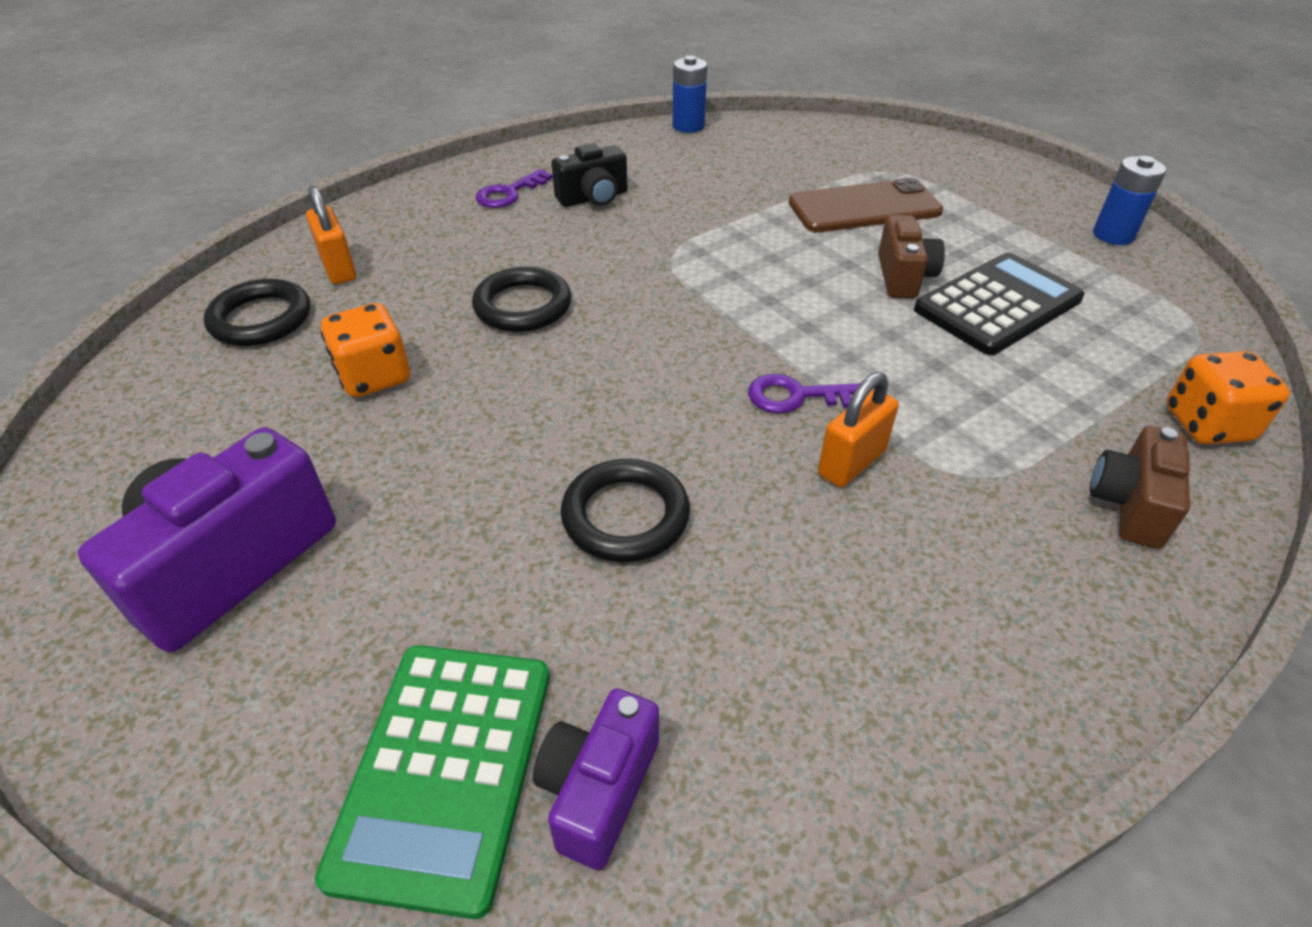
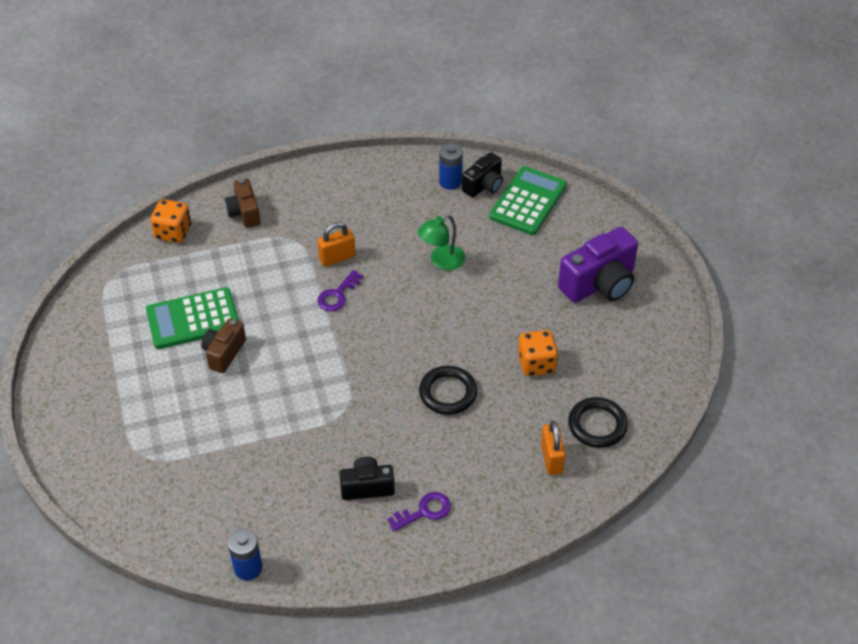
camera: 160 degrees left, 5 degrees up
purple camera [532,689,659,870] -> black camera [462,152,503,198]
black ring [561,459,690,562] -> green lamp [418,214,465,270]
purple key [748,374,860,413] -> purple key turned 105 degrees clockwise [317,270,363,311]
brown phone [789,178,943,232] -> none
black calculator [914,252,1084,355] -> green calculator [146,288,239,349]
brown camera [1090,426,1190,549] -> brown camera turned 120 degrees clockwise [224,178,260,228]
blue battery [1093,156,1167,245] -> blue battery moved to [439,143,463,190]

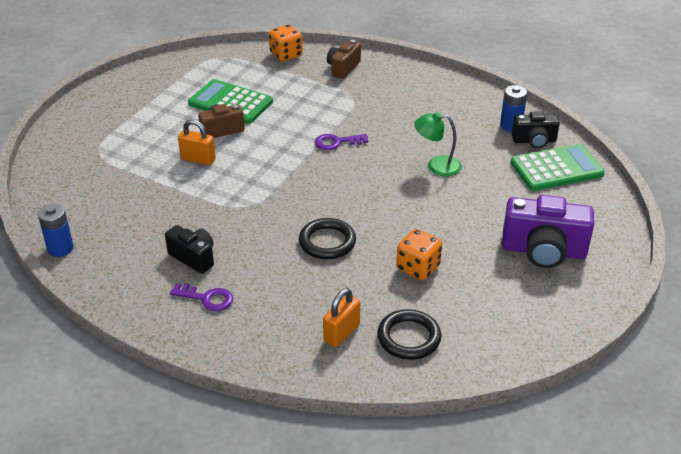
camera: 45 degrees right, 10 degrees down
orange padlock [317,222,356,267] -> orange padlock moved to [178,119,216,166]

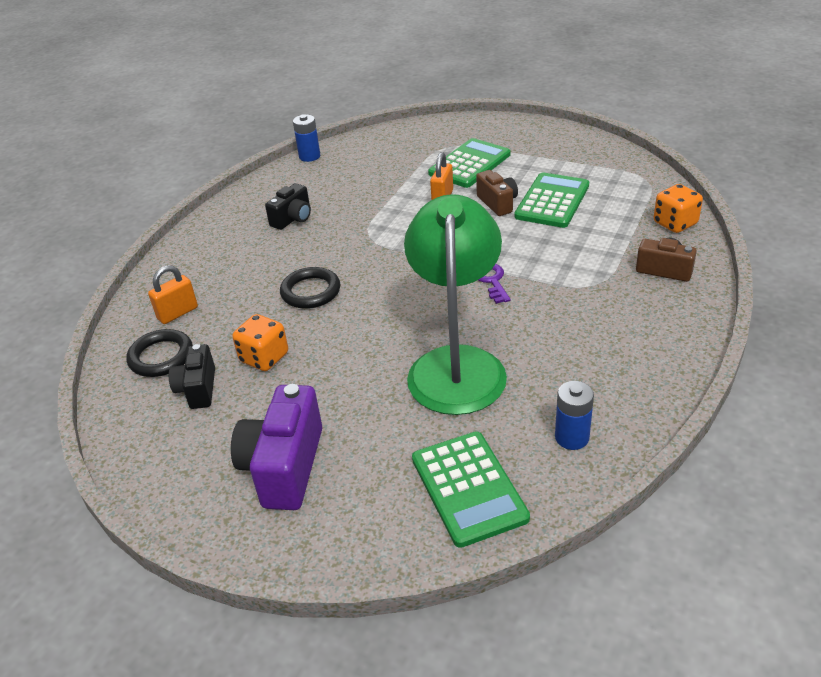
camera: 90 degrees right, 0 degrees up
purple key [170,283,233,311] -> none
orange padlock [323,288,360,347] -> orange padlock turned 75 degrees counterclockwise [148,265,198,324]
green lamp [414,112,462,176] -> green lamp [404,194,507,415], size x2.20
black camera [512,111,560,148] -> black camera moved to [169,344,215,409]
none -> green calculator [428,138,510,188]

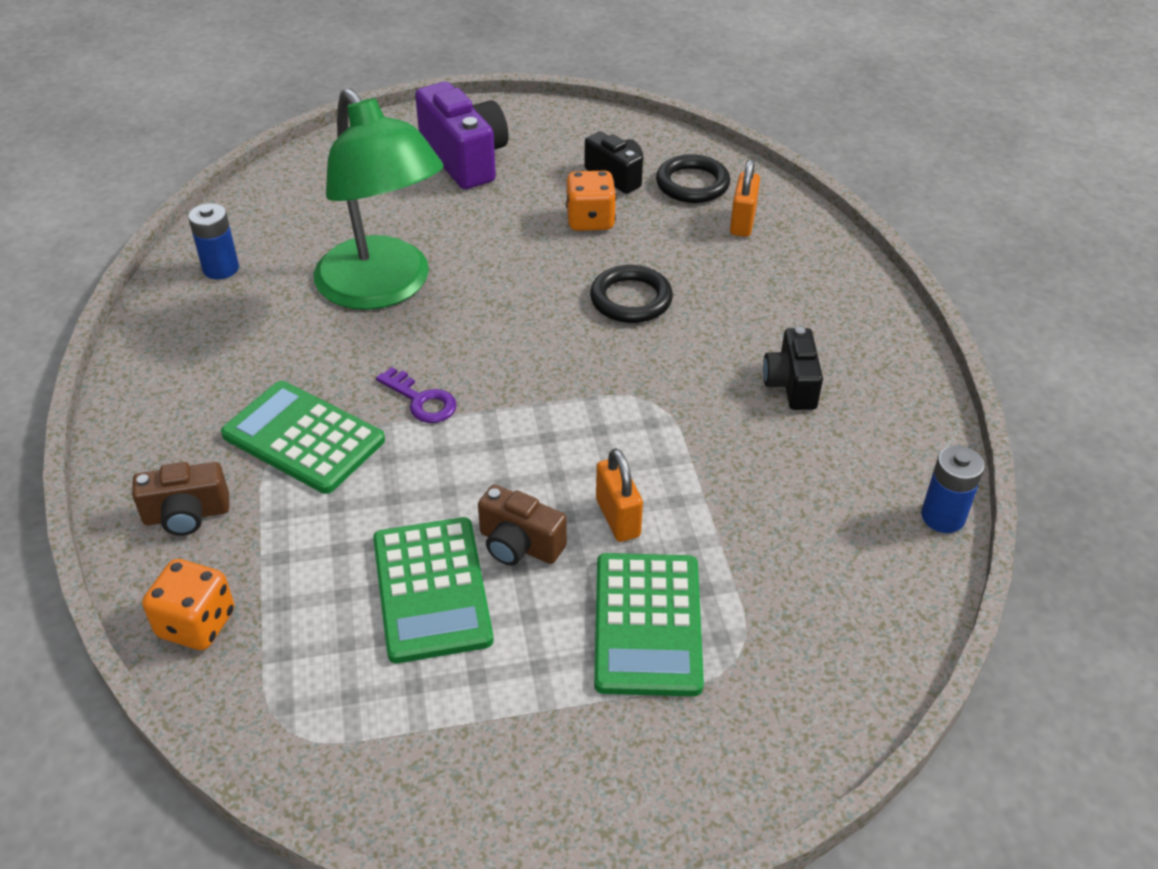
camera: 140 degrees right, 5 degrees up
green calculator [412,432,530,548] -> green calculator moved to [221,381,385,494]

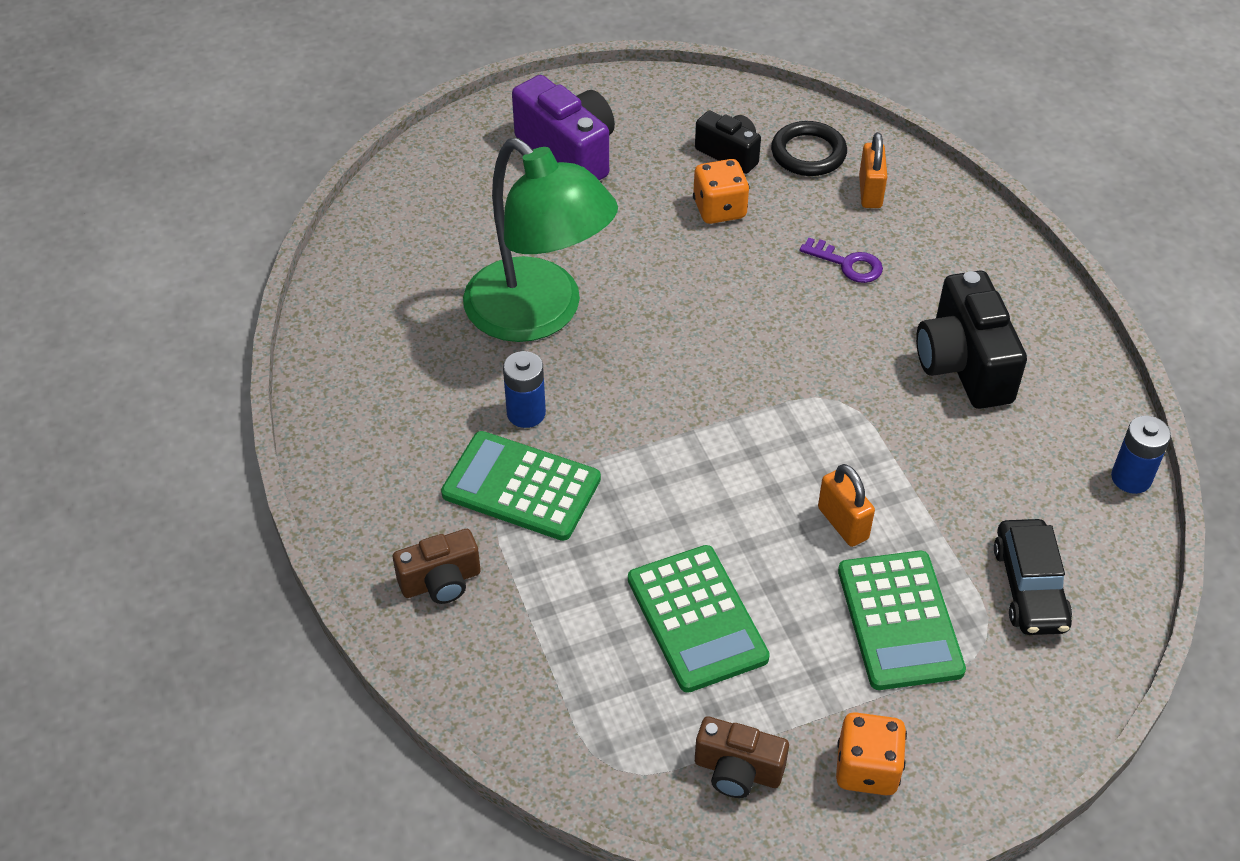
camera: 10 degrees left, 5 degrees up
orange dice [142,559,234,650] -> orange dice moved to [836,712,907,796]
blue battery [188,203,239,279] -> blue battery moved to [503,351,546,428]
purple key [376,367,457,423] -> purple key moved to [800,238,883,283]
brown camera [478,485,567,566] -> brown camera moved to [695,716,789,798]
black ring [590,265,673,323] -> none
black camera [763,327,823,410] -> black camera [916,271,1027,409], size x1.68
none -> black car [994,519,1072,635]

